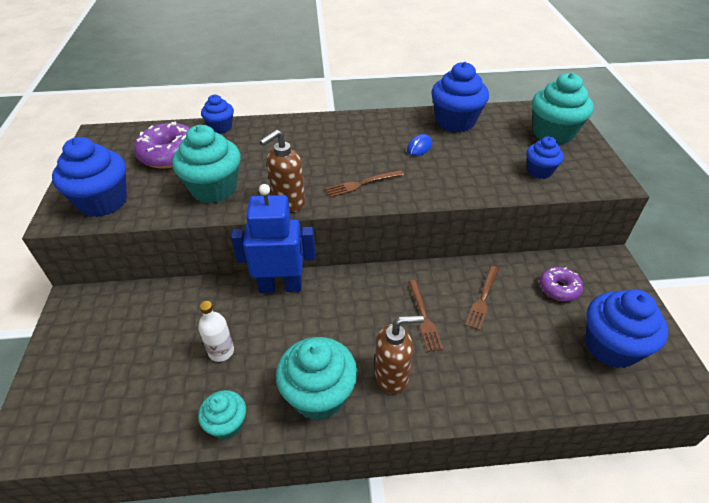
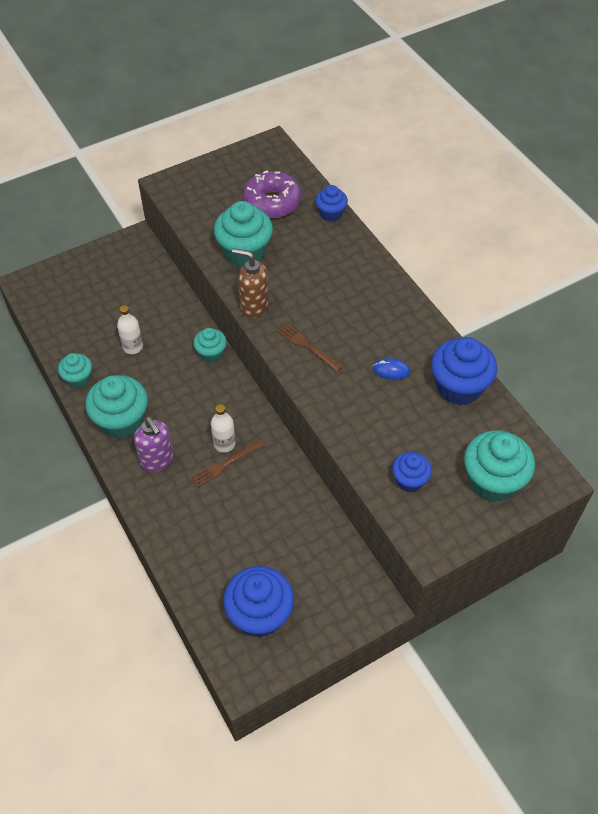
camera: 65 degrees right, 10 degrees up
blue cupcake [52,137,127,217] -> none
blue robot [231,184,315,293] -> turquoise cupcake [193,328,227,363]
brown soap dispenser [375,315,424,394] -> purple soap dispenser [134,417,174,472]
brown fork [465,266,499,330] -> none
purple donut [539,267,583,301] -> none
none -> white bottle [211,404,235,452]

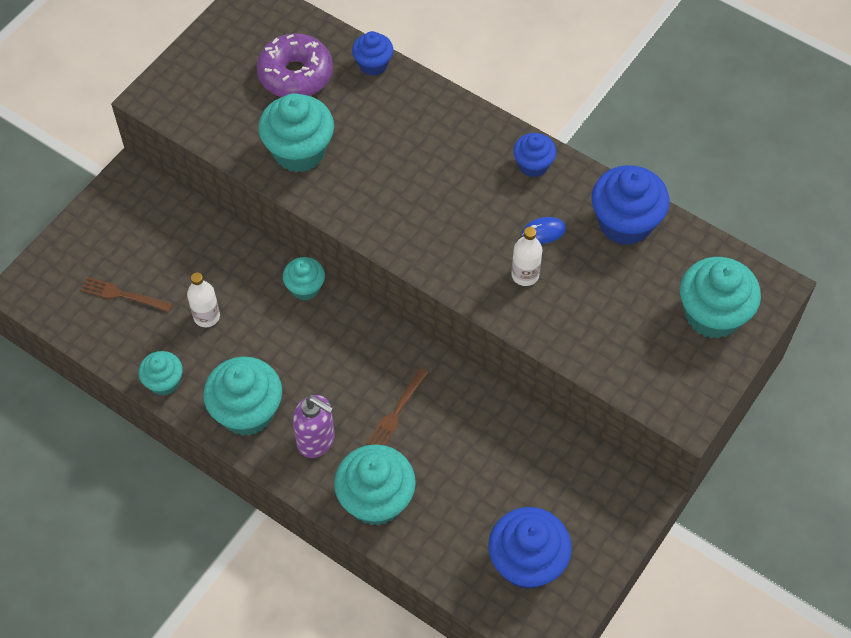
camera: 25 degrees left, 5 degrees up
white bottle [211,404,235,452] -> white bottle moved to [511,227,542,286]
brown soap dispenser [232,248,269,318] -> none
brown fork [276,323,343,372] -> brown fork moved to [80,277,173,312]
blue cupcake [392,452,432,492] -> blue cupcake moved to [513,133,556,177]
none -> turquoise cupcake [334,444,416,526]

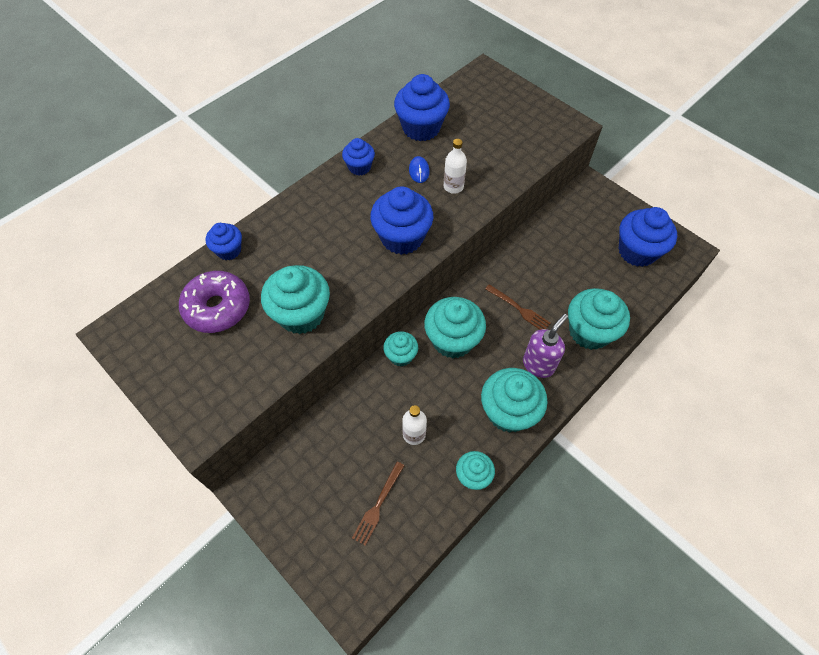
camera: 80 degrees left, 0 degrees up
turquoise cupcake [680,257,761,339] -> turquoise cupcake moved to [424,297,486,359]
none -> blue cupcake [370,186,433,255]

